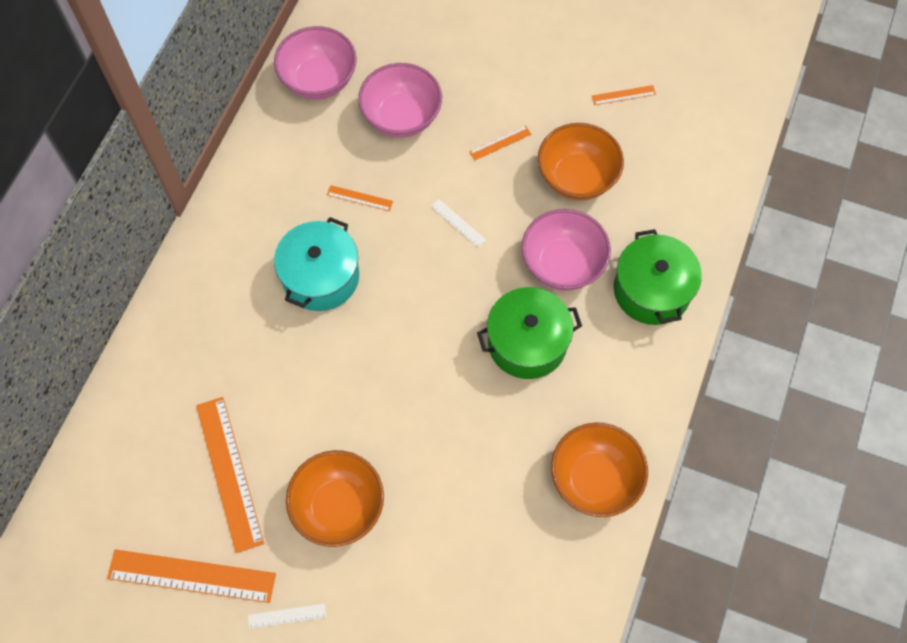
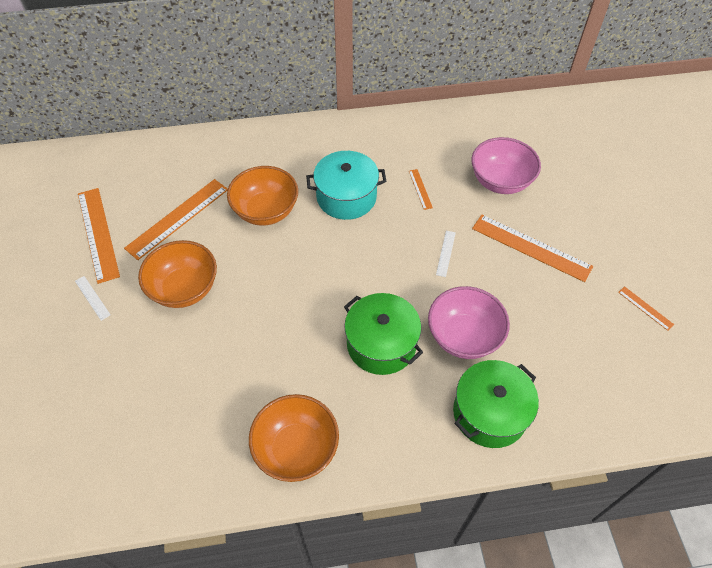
camera: 60 degrees right, 10 degrees down
pink bowl [274,26,357,100] -> none
orange ruler [469,126,531,160] -> orange ruler [472,215,593,282], size x2.17
orange bowl [538,123,624,200] -> orange bowl moved to [227,166,298,226]

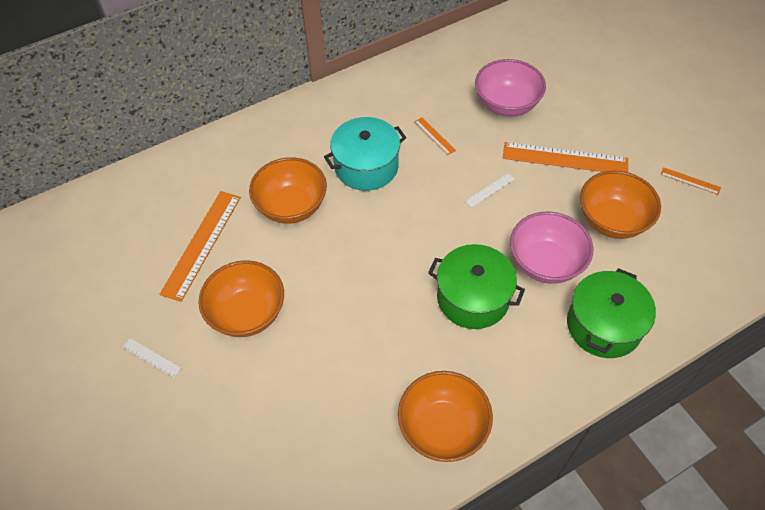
camera: 20 degrees left, 0 degrees up
orange ruler [78,188,120,284] -> none
white ruler [436,231,456,277] -> white ruler turned 60 degrees clockwise [465,173,515,208]
none -> orange bowl [580,171,661,239]

